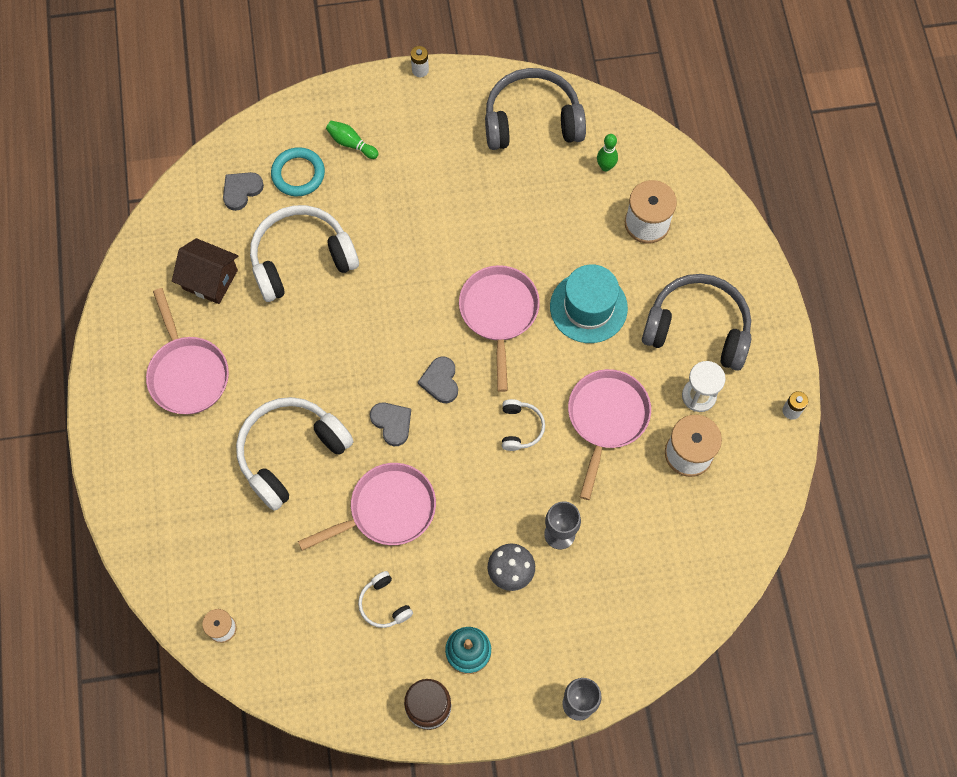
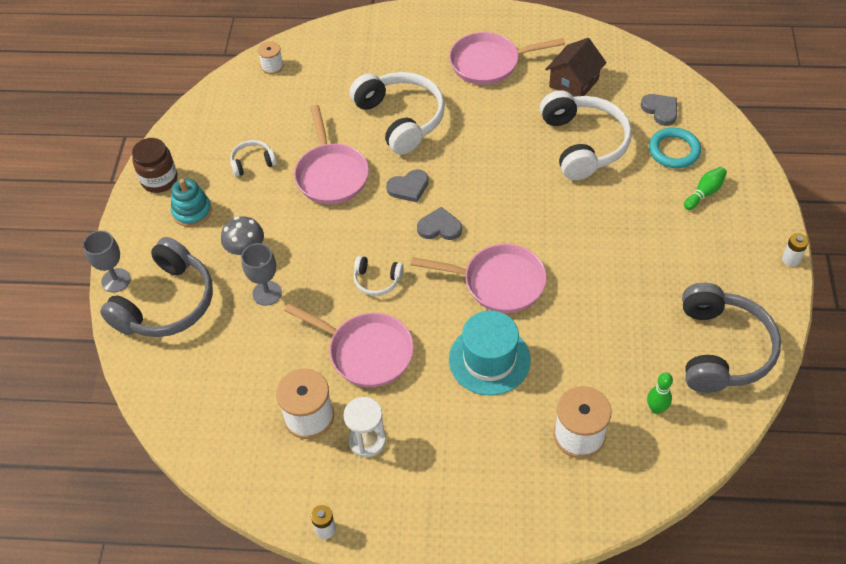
camera: 105 degrees right, 15 degrees down
grey headphones [642,274,751,371] -> grey headphones moved to [100,237,213,337]

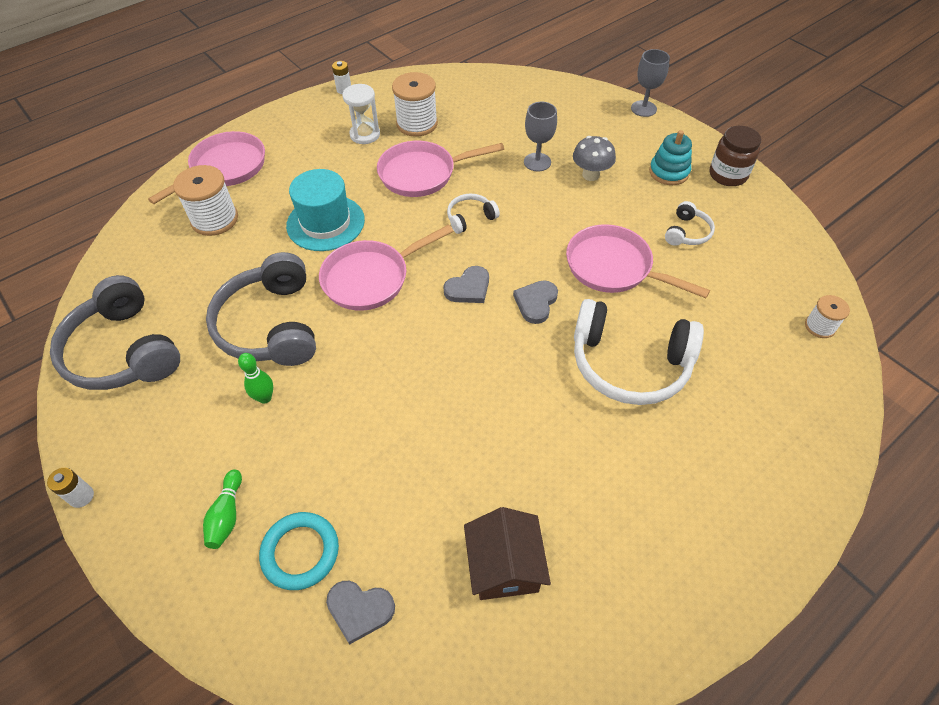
camera: 135 degrees right, 0 degrees up
grey headphones [100,237,213,337] -> grey headphones moved to [206,252,316,366]
pink pan [449,32,565,85] -> pink pan moved to [148,131,265,204]
white headphones [540,90,632,180] -> none
green bowling pin [647,373,673,414] -> green bowling pin moved to [238,353,273,404]

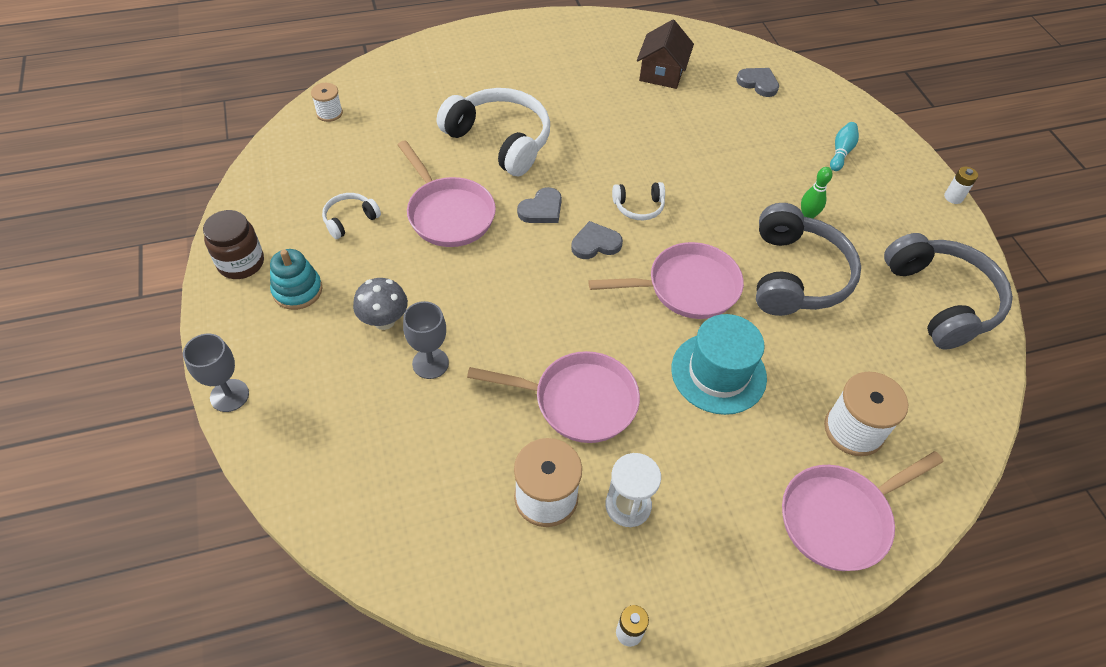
camera: 160 degrees left, 0 degrees up
green bowling pin [203,469,242,549] -> turquoise bowling pin [830,122,859,171]
turquoise ring [259,512,339,590] -> none
white headphones [447,193,500,234] -> white headphones moved to [612,182,665,220]

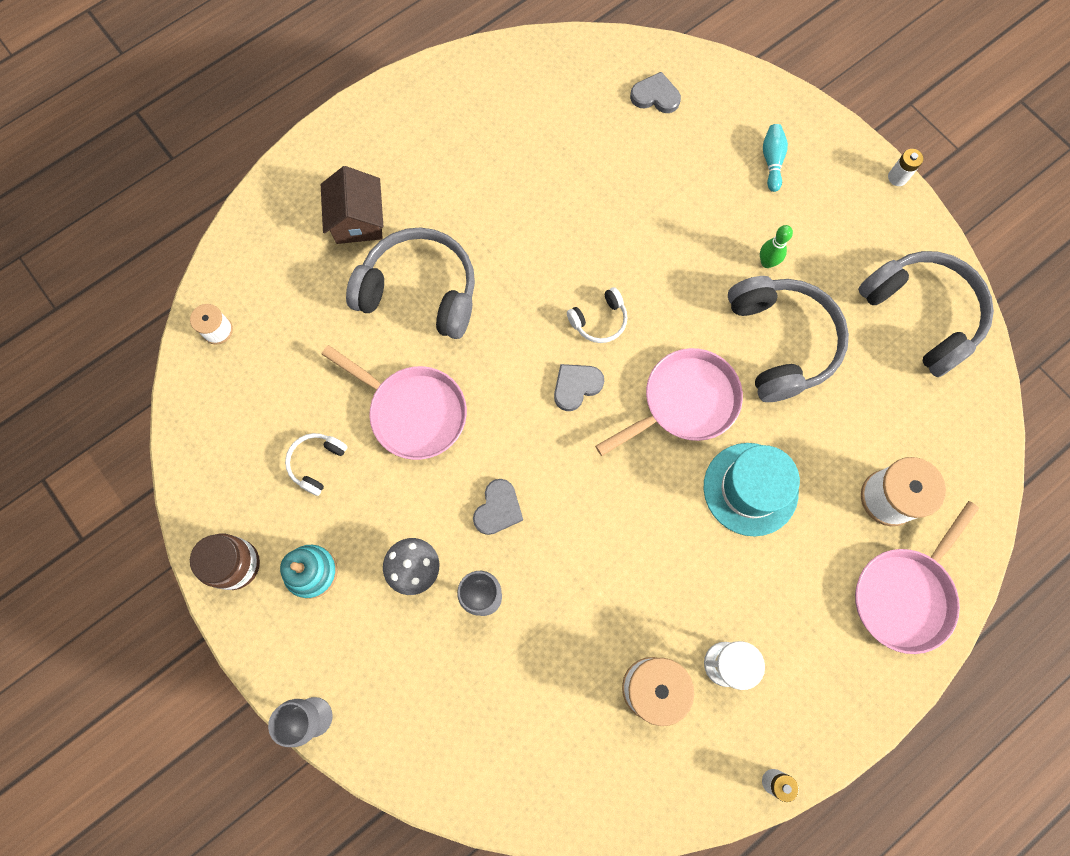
camera: 20 degrees left, 20 degrees up
white headphones [437,88,550,176] -> grey headphones [346,227,475,339]
pink pan [467,351,640,443] -> none
grey heart [517,187,562,223] -> grey heart moved to [473,479,523,535]
brown house [637,19,694,89] -> brown house moved to [321,166,383,244]

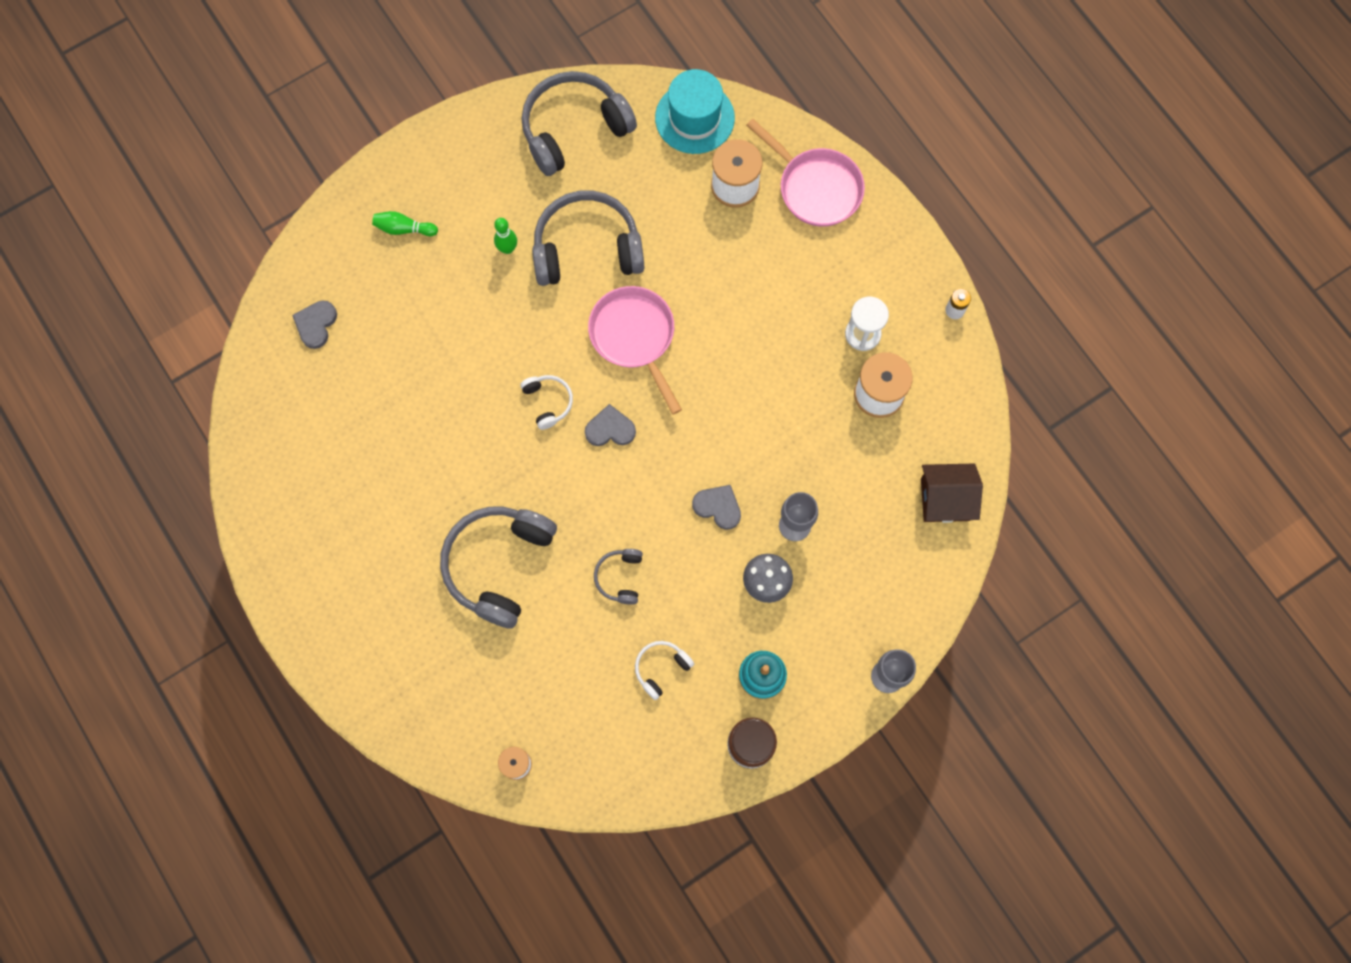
camera: 85 degrees left, 0 degrees up
white headphones [285,433,348,496] -> white headphones turned 105 degrees clockwise [635,641,694,700]
brown house [321,166,383,244] -> brown house moved to [921,464,983,523]
pink pan [322,345,467,460] -> grey headphones [594,549,643,605]
grey heart [554,364,604,411] -> grey heart turned 120 degrees clockwise [585,404,636,446]
turquoise hat [704,443,800,536] -> turquoise hat moved to [655,69,735,154]
turquoise bowling pin [763,124,788,192] -> green bowling pin [372,211,438,236]
white battery [888,149,924,186] -> none

